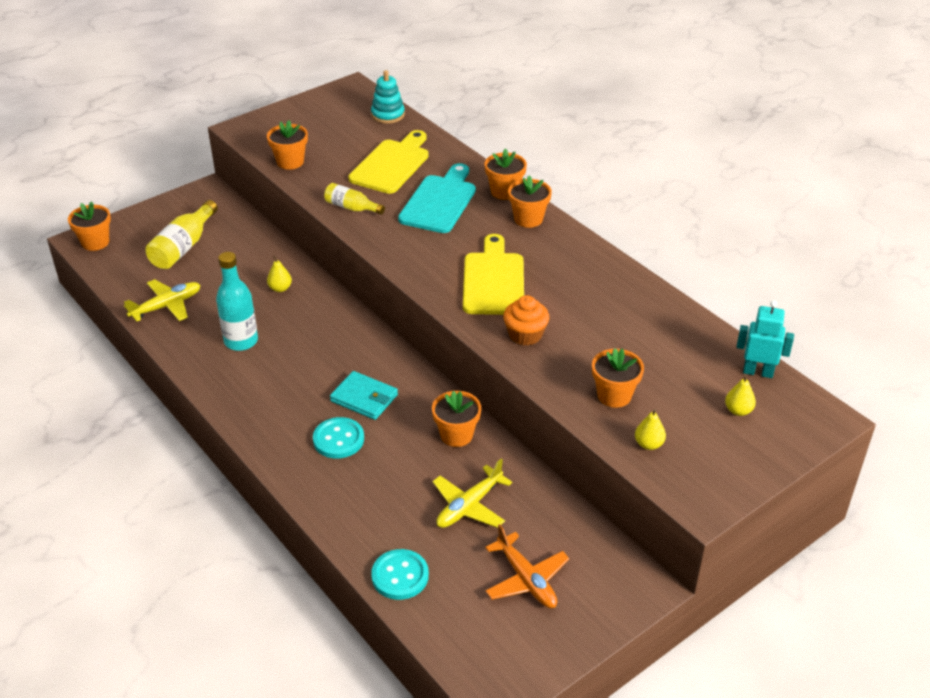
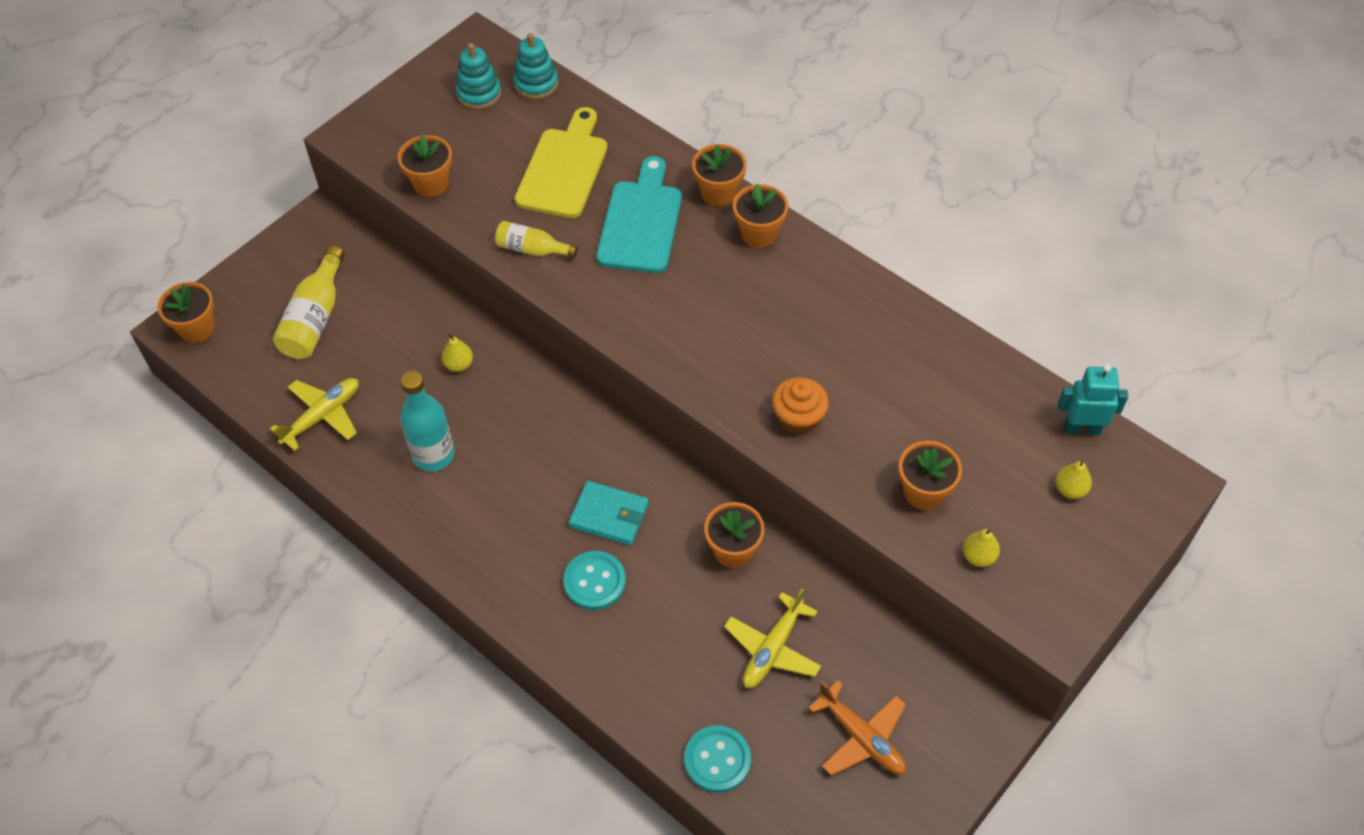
camera: 10 degrees left, 15 degrees up
yellow cutting board [463,234,524,315] -> none
none -> turquoise stacking toy [456,43,501,109]

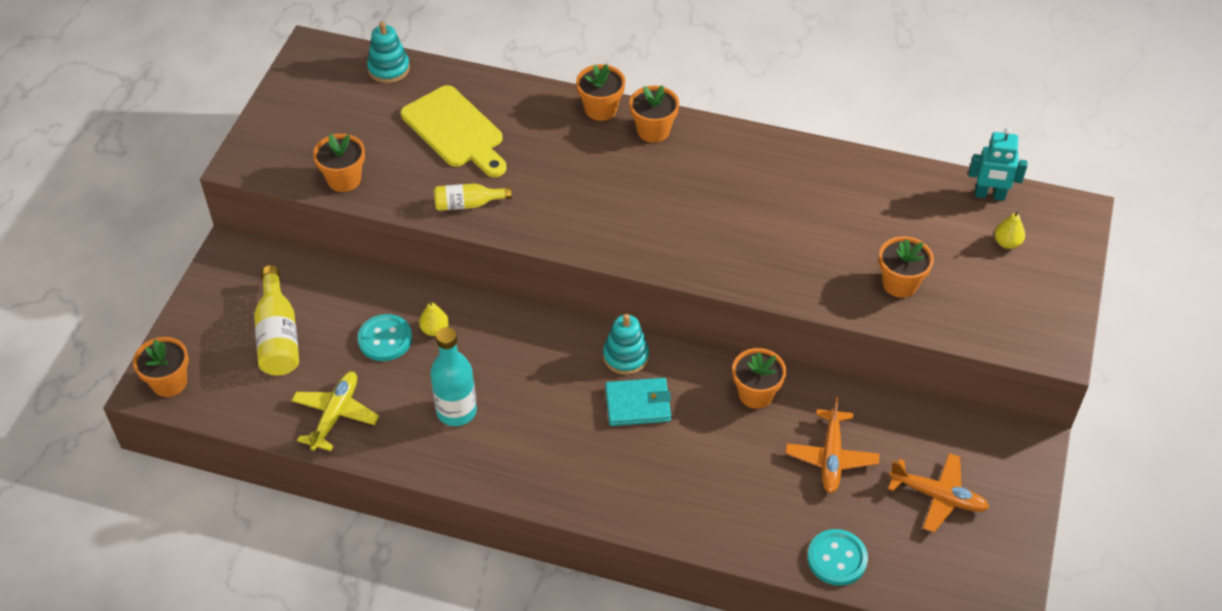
camera: 25 degrees left, 5 degrees down
turquoise stacking toy [456,43,501,109] -> turquoise stacking toy moved to [603,314,649,375]
yellow cutting board [515,107,607,218] -> yellow cutting board turned 150 degrees clockwise [401,85,507,177]
turquoise button [563,551,626,610] -> turquoise button moved to [358,314,412,361]
turquoise cutting board [597,156,682,273] -> none
yellow plane [724,588,821,688] -> orange plane [786,397,879,493]
orange cupcake [772,377,829,435] -> none
yellow pear [963,529,1000,567] -> none
turquoise robot [1058,364,1128,435] -> turquoise robot turned 150 degrees counterclockwise [969,128,1027,201]

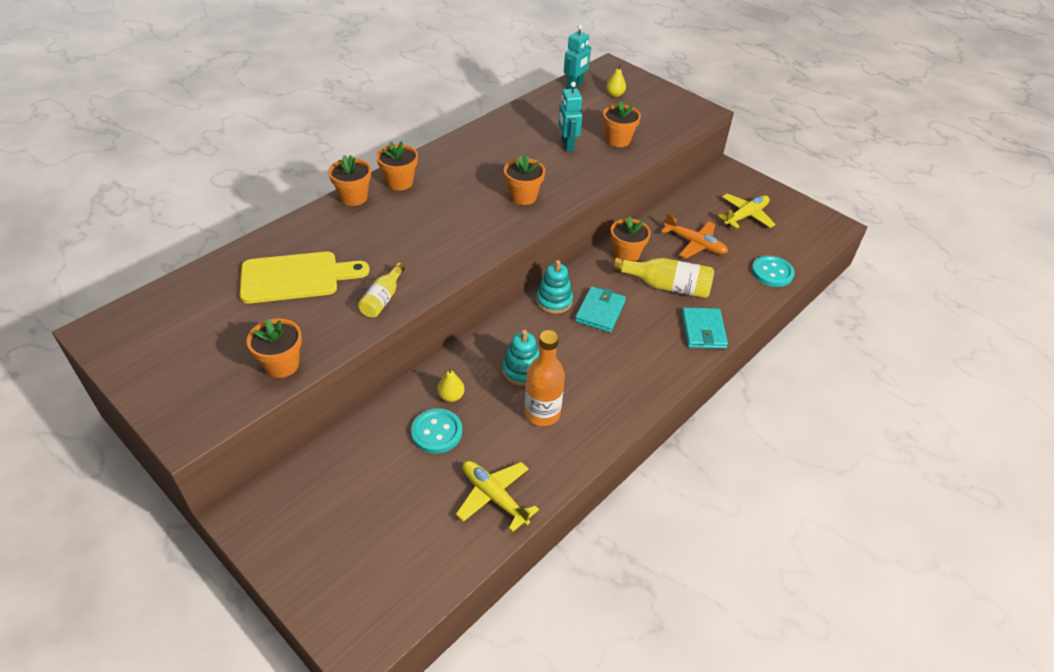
camera: 65 degrees left, 5 degrees down
orange flower pot [133,337,189,397] -> orange flower pot moved to [504,155,545,205]
yellow bottle [254,265,299,376] -> yellow bottle moved to [613,257,714,298]
turquoise stacking toy [367,21,410,83] -> turquoise stacking toy moved to [502,330,539,386]
turquoise bottle [430,327,477,426] -> orange bottle [525,330,565,426]
orange plane [888,453,989,533] -> yellow plane [717,194,776,228]
none -> turquoise robot [558,82,582,152]
none -> turquoise wallet [682,307,728,349]

